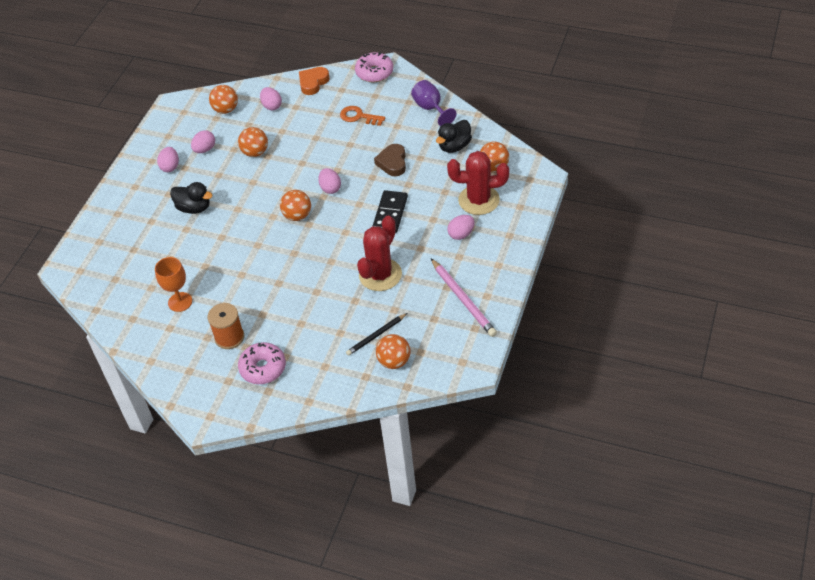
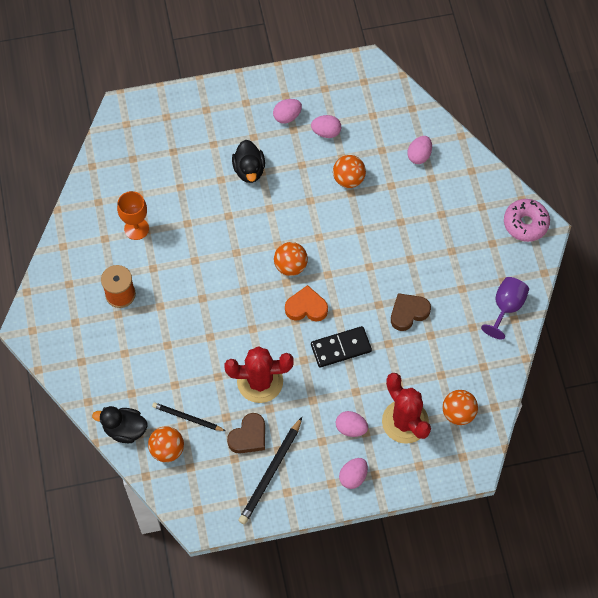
camera: 55 degrees right, 15 degrees up
orange ball [209,85,238,114] -> none
pink donut [238,342,286,384] -> none
orange heart [299,67,329,95] -> orange heart moved to [285,285,328,322]
pink egg [318,168,341,194] -> pink egg moved to [339,458,368,489]
orange key [340,106,385,126] -> none
pink pencil [431,259,497,337] -> black pencil [238,417,302,524]
black duck [436,120,472,153] -> black duck moved to [92,406,147,443]
none -> brown heart [227,413,265,454]

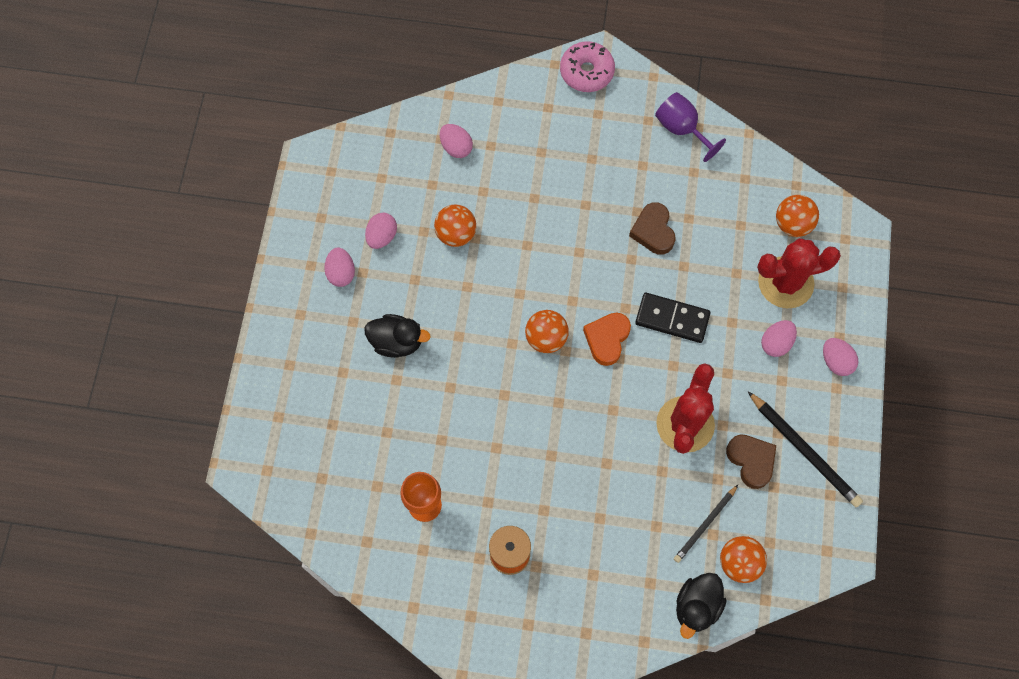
camera: 70 degrees left, 5 degrees up
black domino [311,326,372,368] -> black domino turned 75 degrees counterclockwise [635,293,711,343]

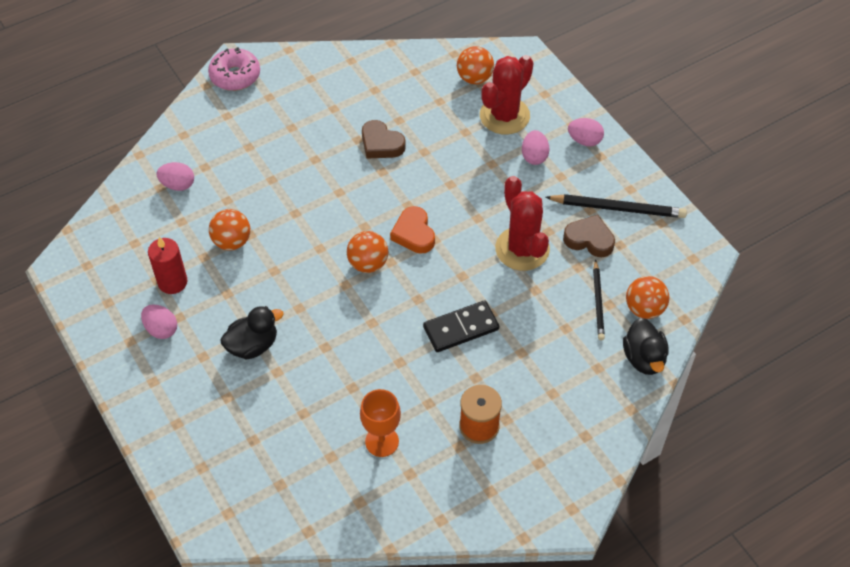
camera: 40 degrees left, 15 degrees down
pink egg [365,213,397,249] -> red candle [148,237,187,294]
black domino [635,293,711,343] -> black domino moved to [423,300,499,352]
purple goblet [655,92,726,162] -> none

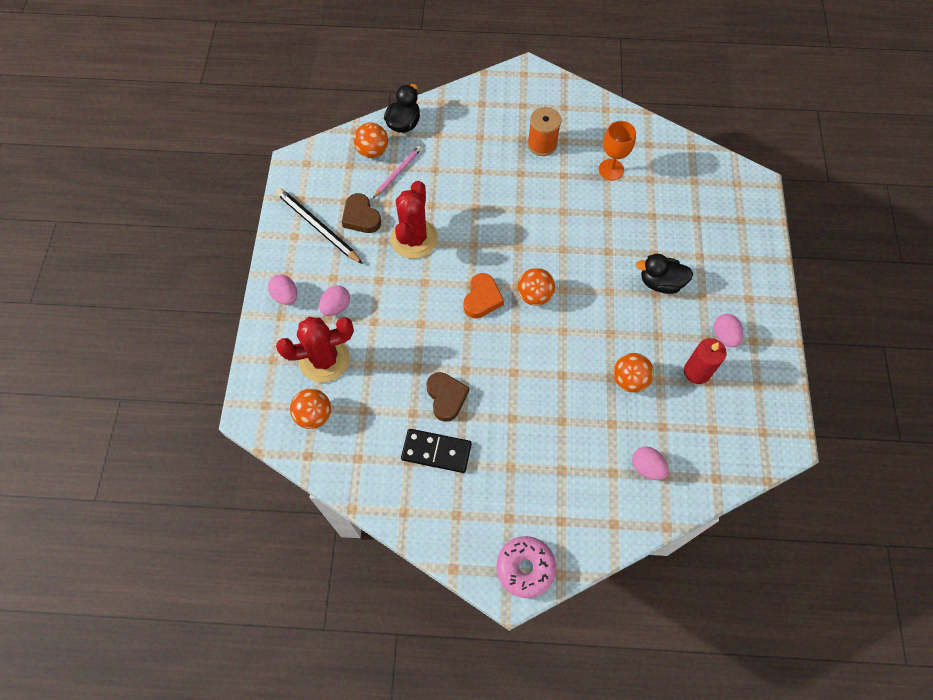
camera: 145 degrees left, 10 degrees up
black domino [423,300,499,352] -> black domino moved to [401,429,472,473]
black pencil [593,259,605,340] -> pink pencil [372,146,422,199]

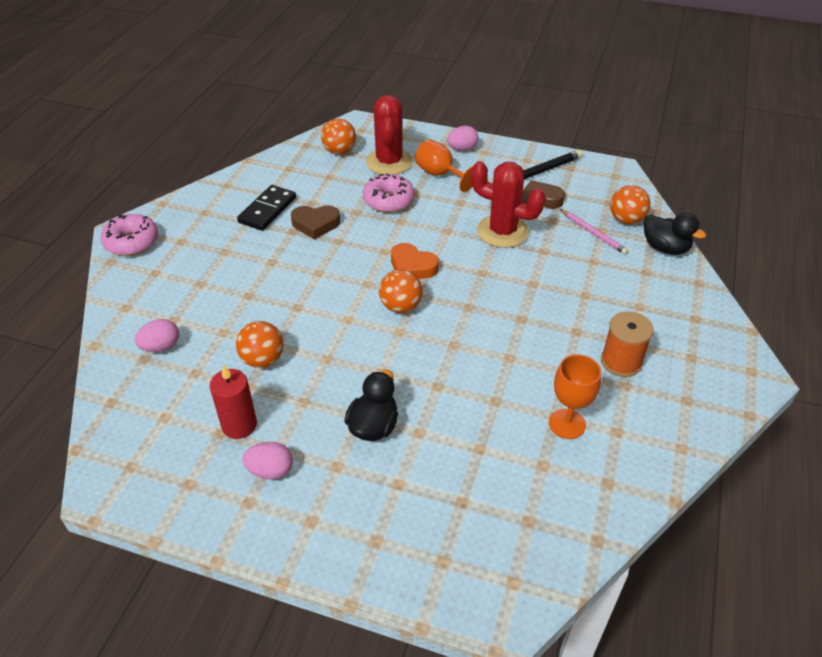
camera: 105 degrees right, 20 degrees down
pink egg [319,285,350,316] -> orange goblet [415,139,473,192]
none -> pink donut [363,174,415,213]

